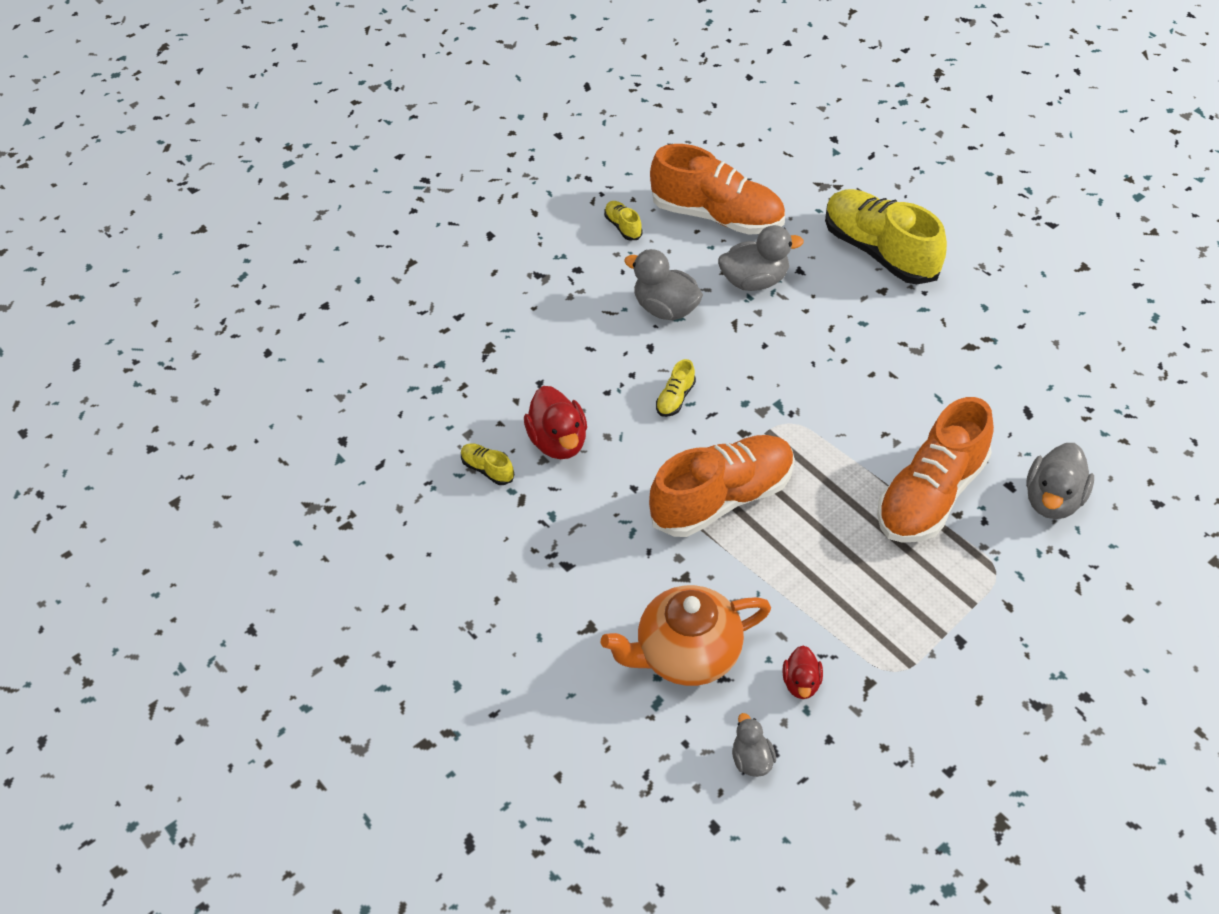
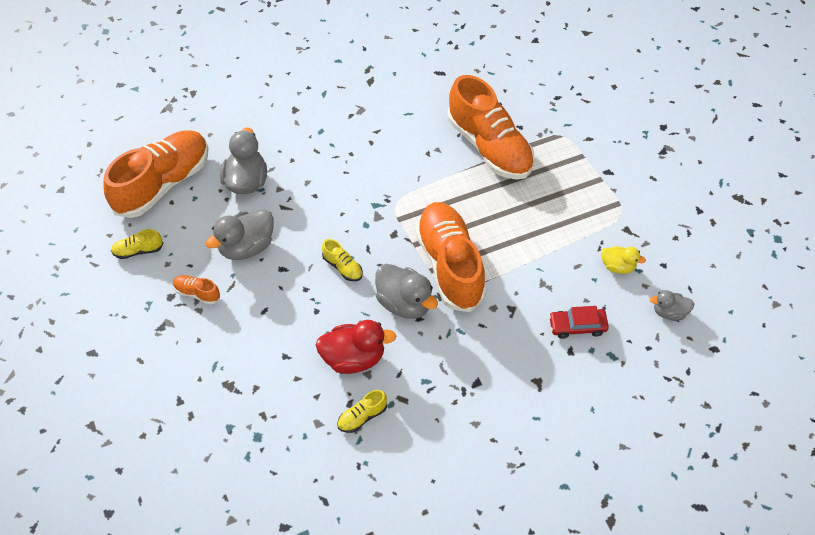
camera: 75 degrees left, 5 degrees up
orange teapot [601,585,771,686] -> red car [549,306,609,339]
red duck [782,645,823,699] -> yellow duck [601,246,646,274]
yellow shoe [825,189,947,284] -> none
grey duck [1026,443,1094,519] -> grey duck moved to [375,264,438,319]
none -> orange shoe [173,275,220,305]

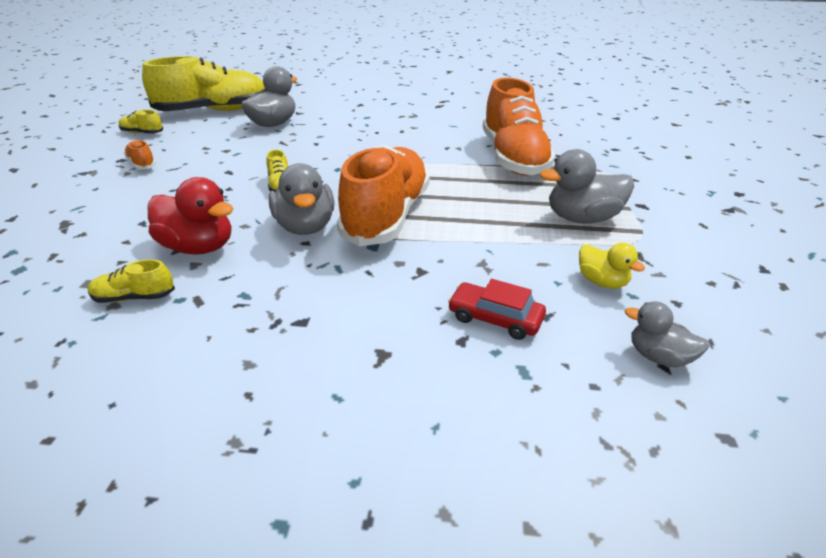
camera: 30 degrees right, 20 degrees down
orange shoe [103,131,208,218] -> yellow shoe [142,56,267,111]
grey duck [206,209,274,260] -> grey duck moved to [540,149,634,223]

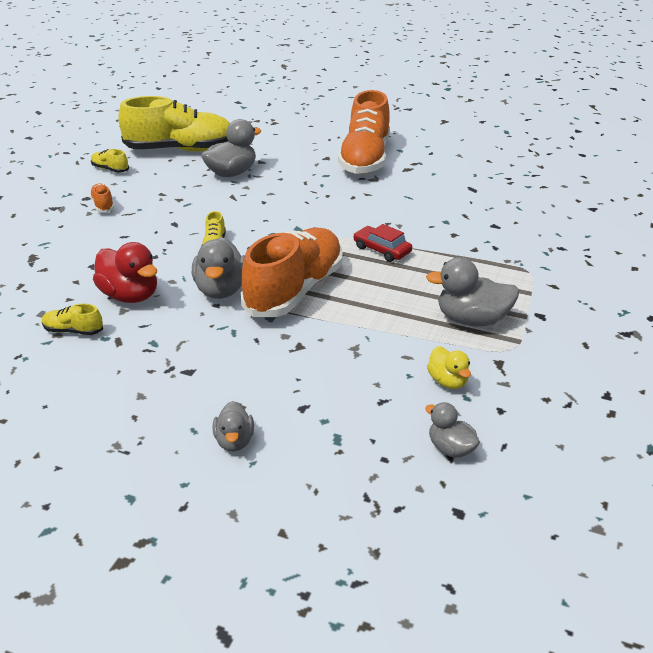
camera: 15 degrees right, 0 degrees up
red car [448,279,546,340] -> red car moved to [353,224,412,262]
orange shoe [483,78,556,176] -> orange shoe moved to [338,90,390,174]
none -> grey duck [213,401,254,452]

